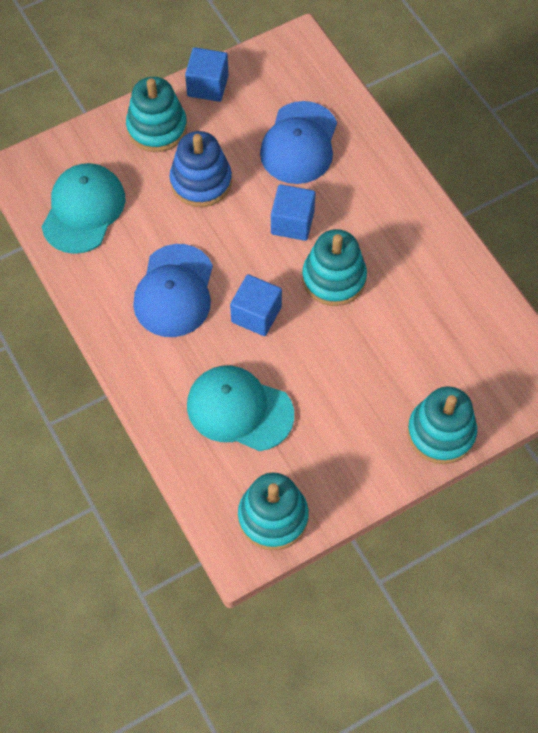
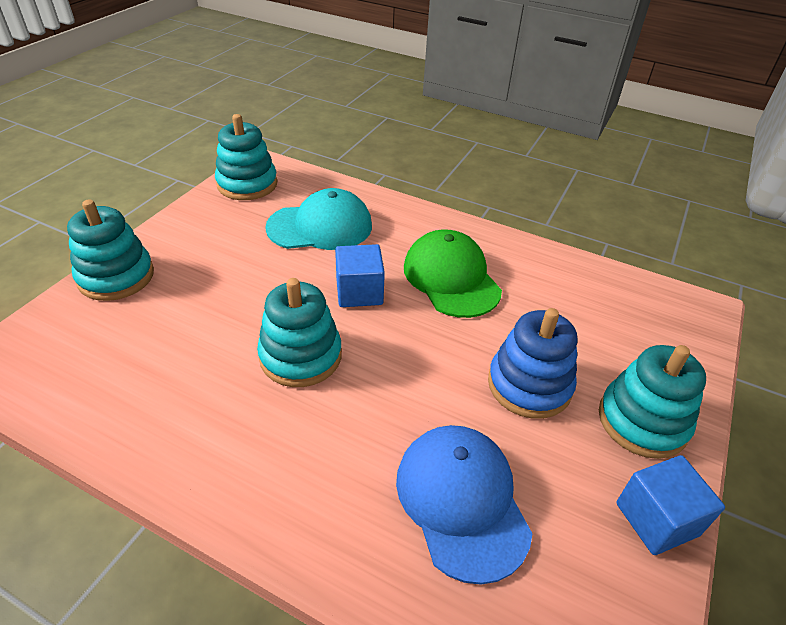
camera: 145 degrees right, 20 degrees down
turquoise cap [42,163,125,254] -> none
blue cap [133,244,213,337] -> green cap [404,230,502,318]
blue cube [271,184,316,241] -> none

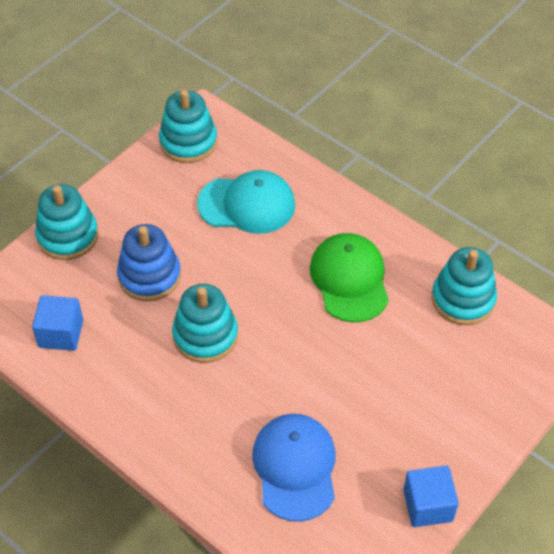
camera: 15 degrees right, 10 degrees up
blue cube [335,244,385,307] -> blue cube moved to [32,295,83,351]
blue stacking toy [488,308,577,419] -> blue stacking toy moved to [117,224,181,301]
turquoise stacking toy [599,345,706,459] -> turquoise stacking toy moved to [432,247,497,325]

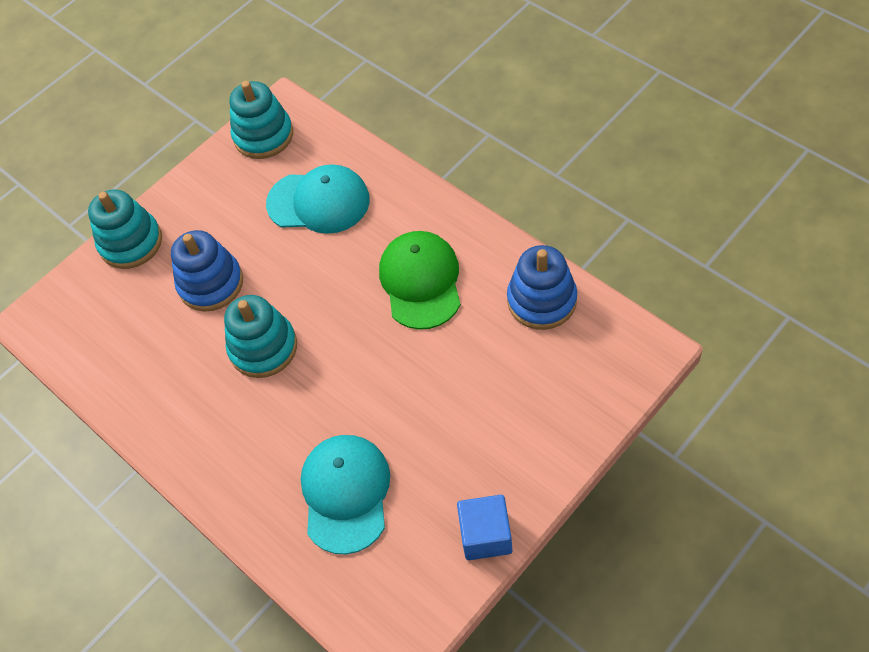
camera: 10 degrees right, 5 degrees up
blue cube [32,295,83,351] -> none
blue cap [252,414,336,522] -> turquoise cap [301,435,390,555]
turquoise stacking toy [432,247,497,325] -> blue stacking toy [507,245,577,330]

